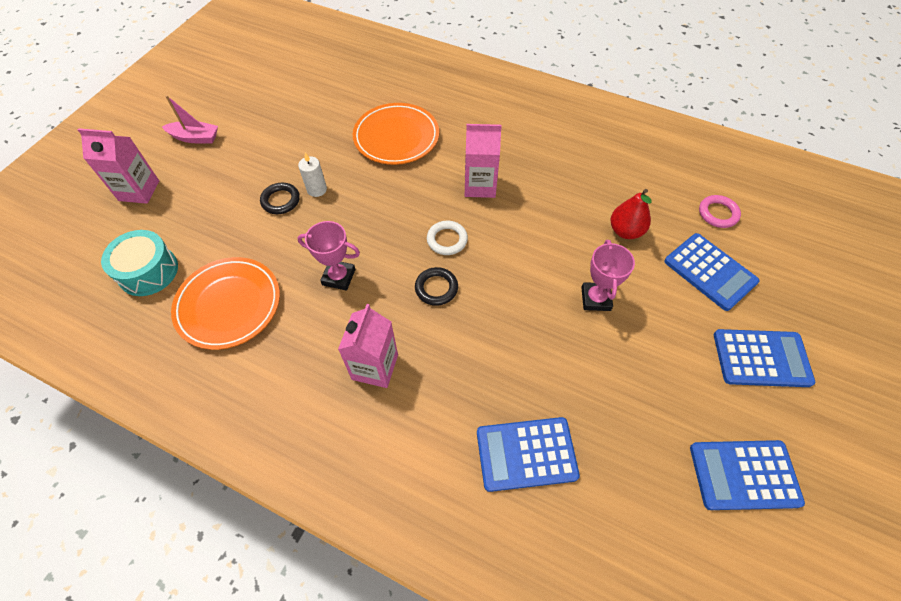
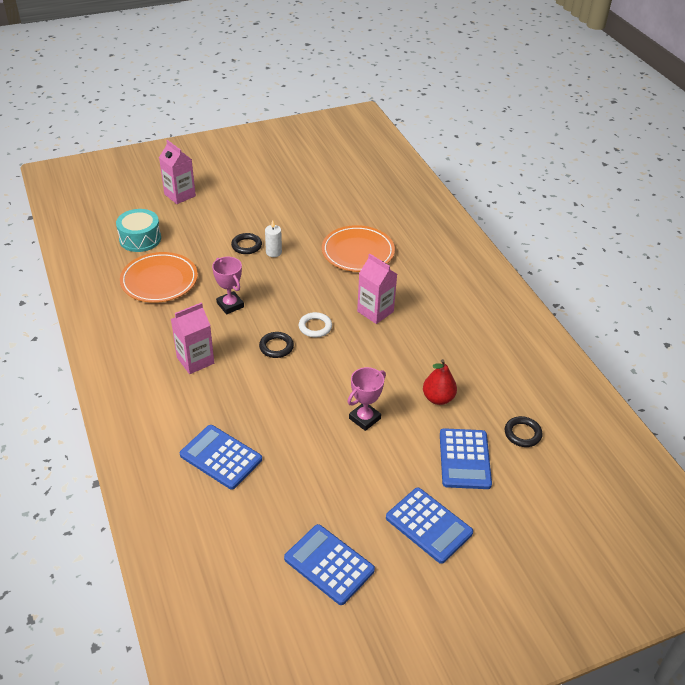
camera: 40 degrees right, 15 degrees down
pink boat [162,95,218,143] -> none
pink ring [699,195,741,228] -> black ring [505,416,543,447]

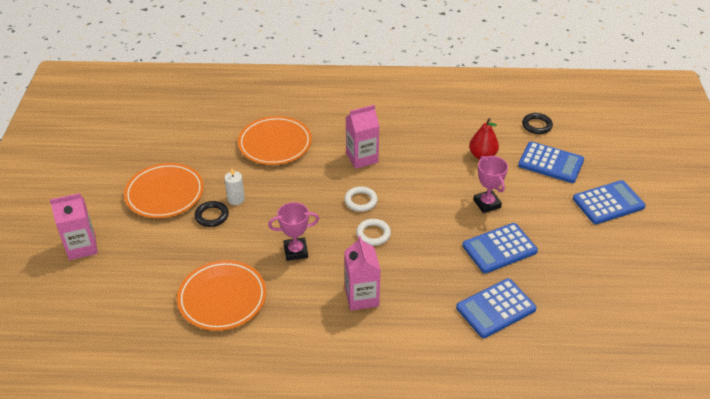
camera: 65 degrees left, 0 degrees up
turquoise drum [116,209,161,252] -> none
black ring [259,332,294,358] -> white ring [356,219,391,246]
blue calculator [284,524,375,605] -> blue calculator moved to [462,223,538,273]
none -> orange plate [124,163,204,218]

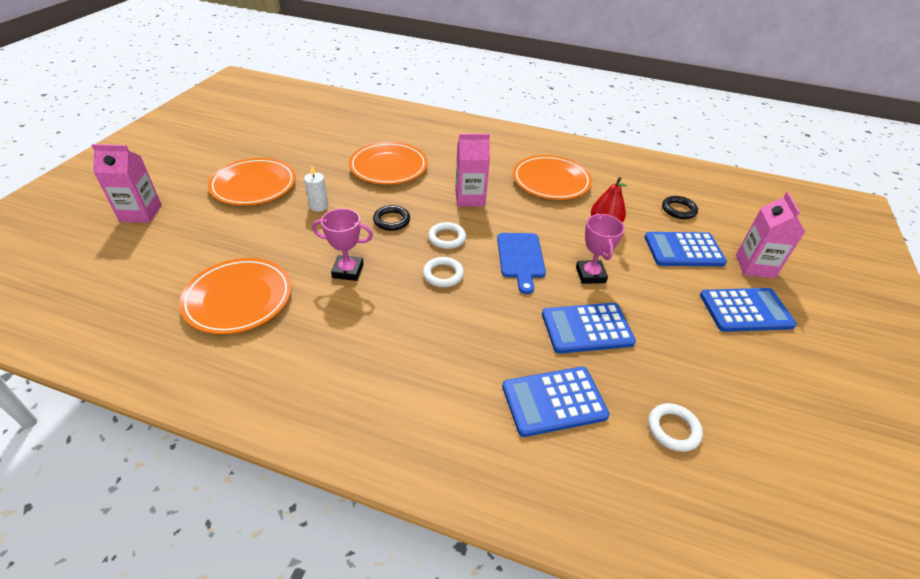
camera: 15 degrees right, 0 degrees up
black ring [195,201,229,227] -> black ring moved to [373,205,410,231]
pink carton [344,236,381,311] -> pink carton moved to [736,192,805,278]
blue calculator [518,141,584,183] -> blue calculator turned 135 degrees clockwise [645,232,727,266]
none -> blue cutting board [497,233,546,294]
none -> orange plate [513,155,592,200]
none -> white ring [648,403,703,452]

